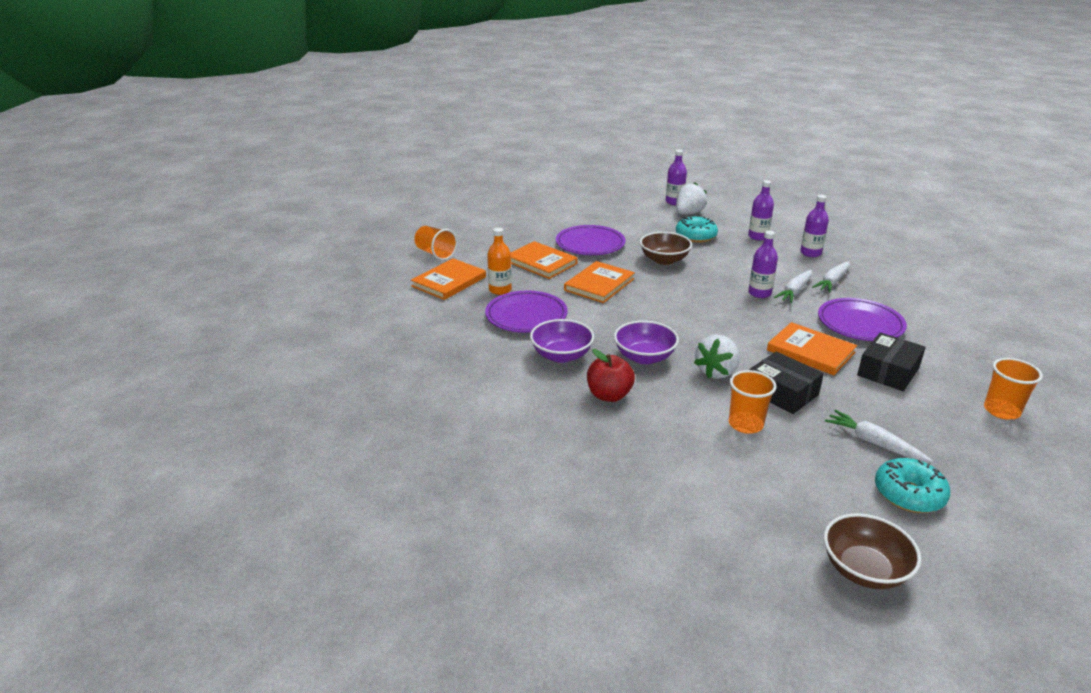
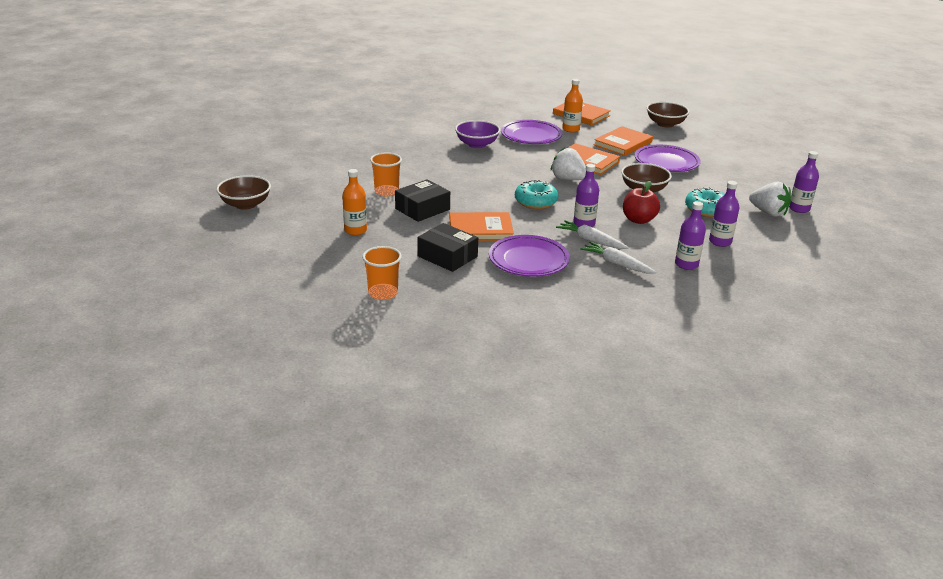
camera: 90 degrees right, 0 degrees up
orange cup [414,226,457,260] -> none
red apple [587,349,635,402] -> red apple moved to [623,181,660,224]
purple bowl [614,321,679,364] -> none
white strawberry [694,335,739,379] -> white strawberry moved to [551,147,586,180]
orange book [767,322,857,375] -> orange book turned 45 degrees clockwise [450,212,514,241]
white carrot [825,410,933,462] -> orange bottle [342,169,367,235]
turquoise donut [875,458,950,513] -> turquoise donut moved to [515,180,558,209]
none -> brown bowl [646,102,690,128]

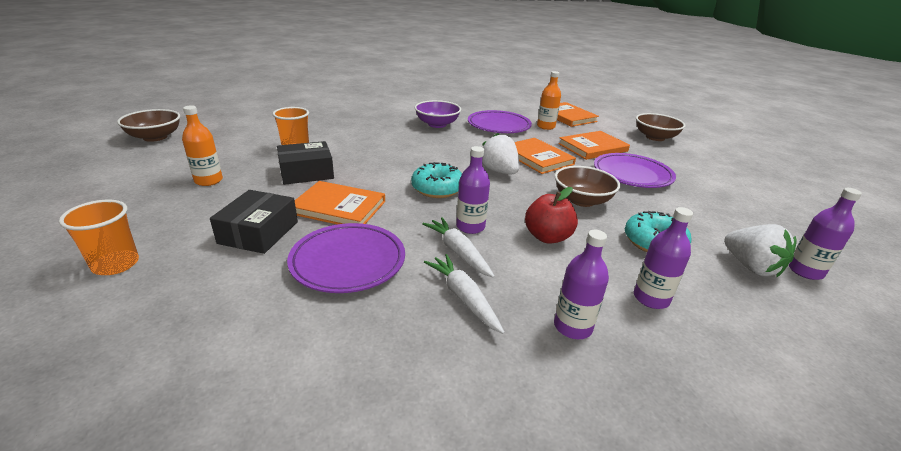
camera: 20 degrees right, 0 degrees up
black box [417,223,478,272] -> black box turned 45 degrees clockwise [210,190,298,254]

